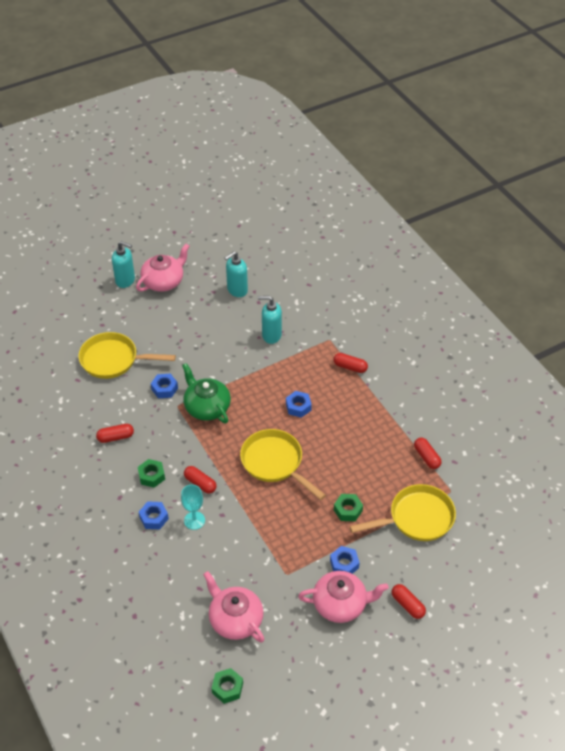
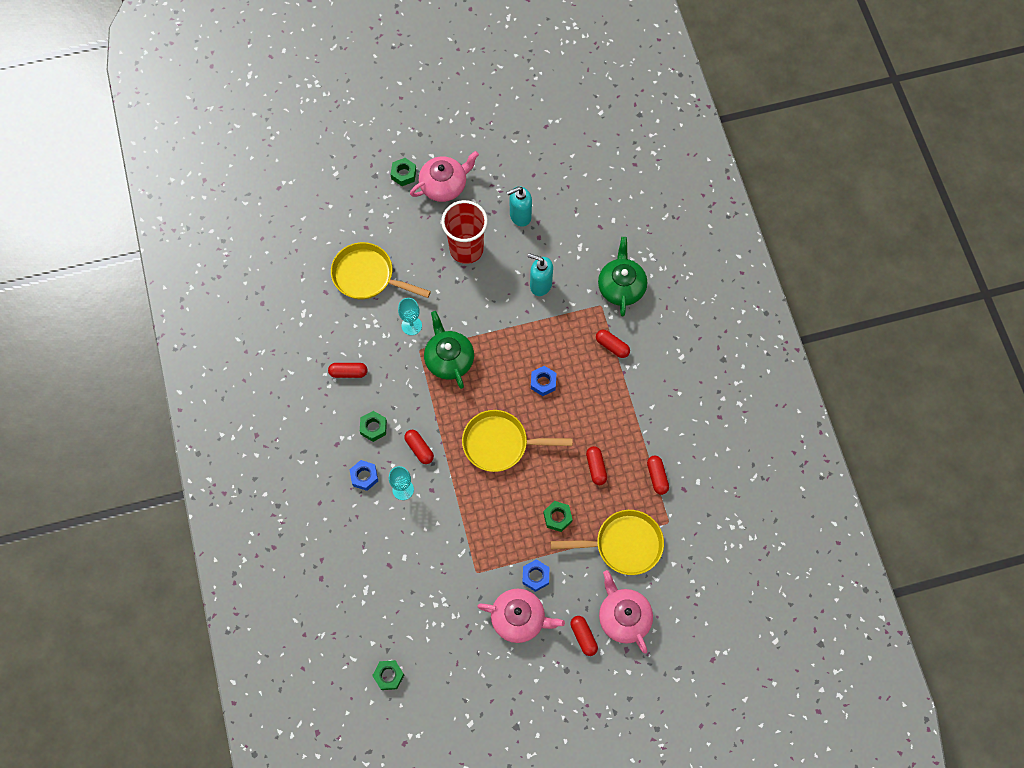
camera: 15 degrees right, 20 degrees up
turquoise soap dispenser [112,241,135,288] -> green nut [391,158,416,186]
blue nut [151,374,178,398] -> turquoise goblet [398,298,422,335]
pink teapot [203,571,264,643] -> pink teapot moved to [599,570,653,654]
yellow pan [240,429,326,500] -> yellow pan turned 60 degrees counterclockwise [462,410,573,472]
none -> red cup [441,200,488,264]
none -> red capsule [586,446,607,485]
none -> green teapot [598,237,647,317]

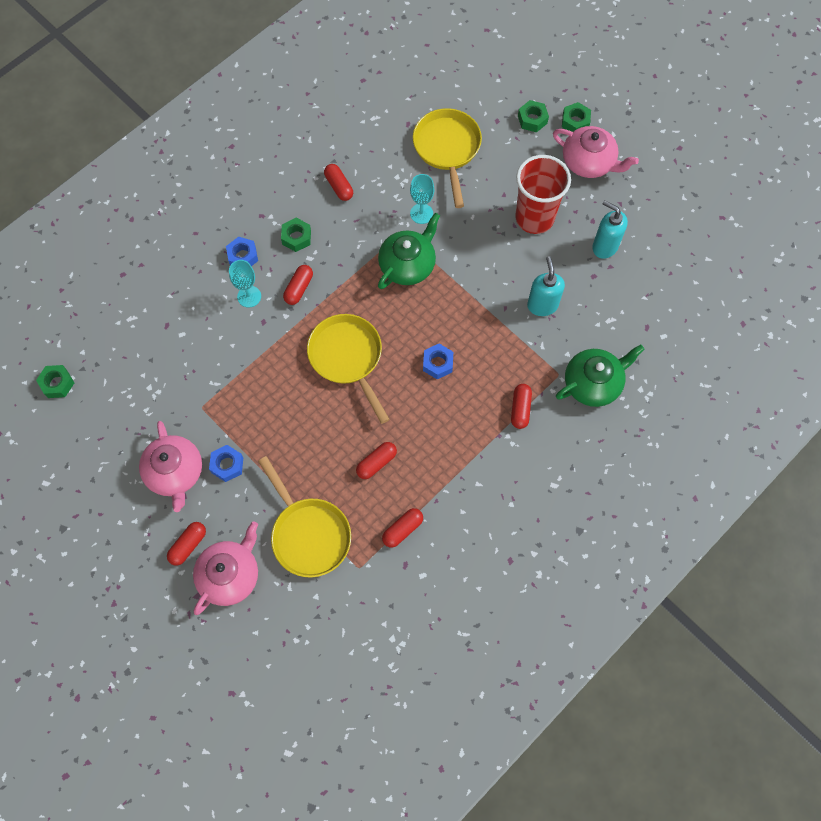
camera: 60 degrees right, 0 degrees up
green nut [543,501,573,532] -> green nut moved to [518,100,549,132]

